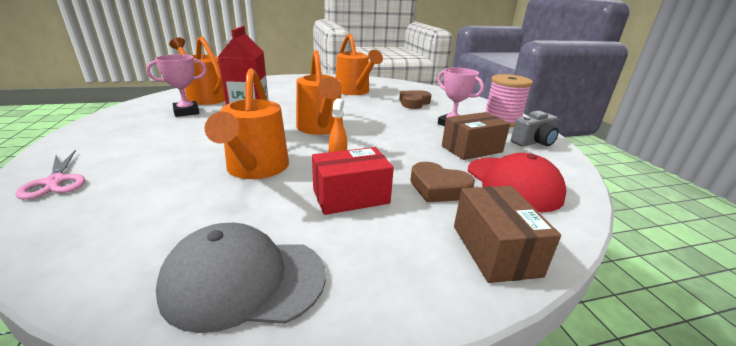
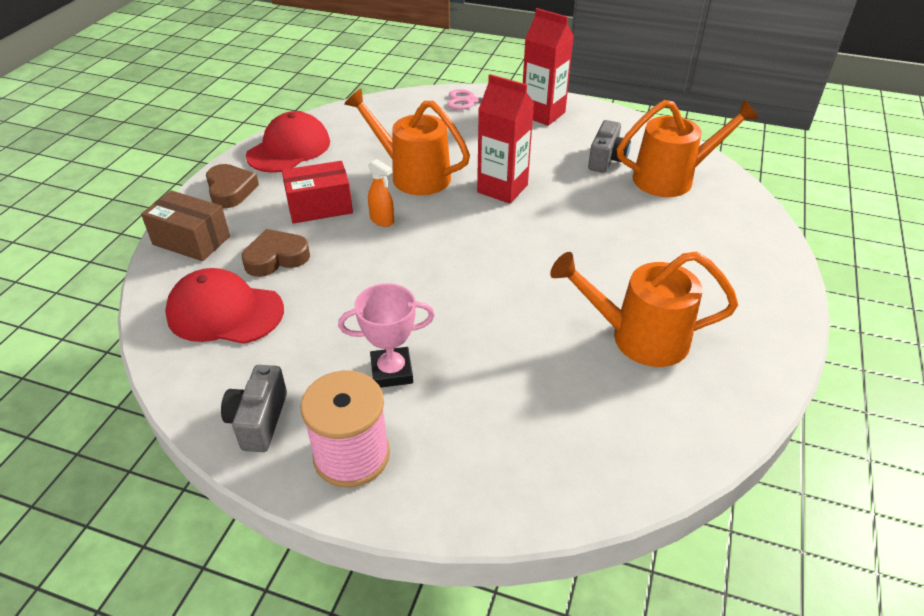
camera: 125 degrees right, 15 degrees up
pink trophy [146,54,207,117] -> grey camera [588,120,631,173]
grey cap [156,223,326,333] -> red cap [246,111,330,173]
orange watering can [296,50,343,135] -> none
red box [312,147,394,215] -> red box turned 60 degrees clockwise [282,161,353,223]
brown heart [399,90,431,109] -> brown heart moved to [206,164,259,208]
brown box [442,112,510,160] -> none
none -> red carton [523,8,574,126]

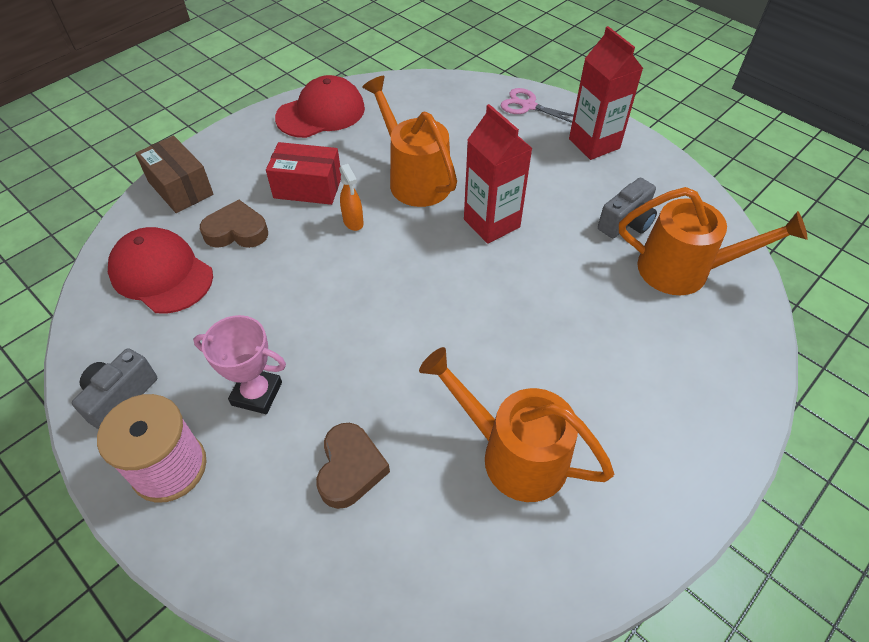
camera: 25 degrees right, 10 degrees up
brown heart [206,164,259,208] -> brown heart moved to [316,423,390,509]

